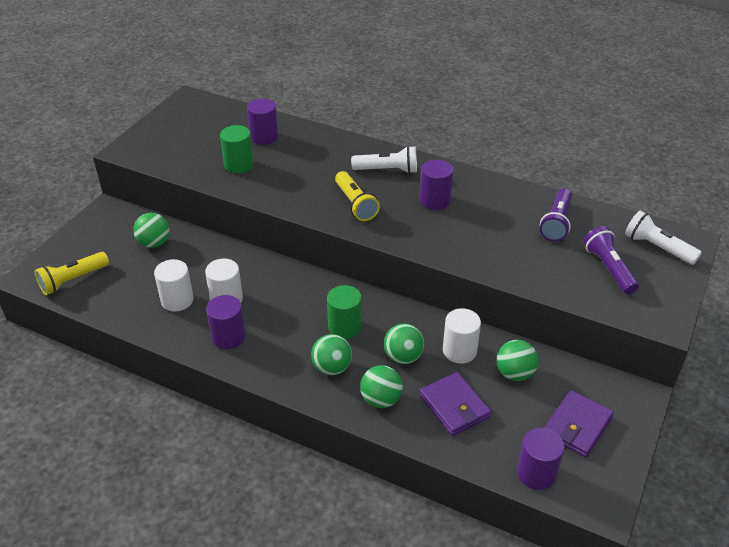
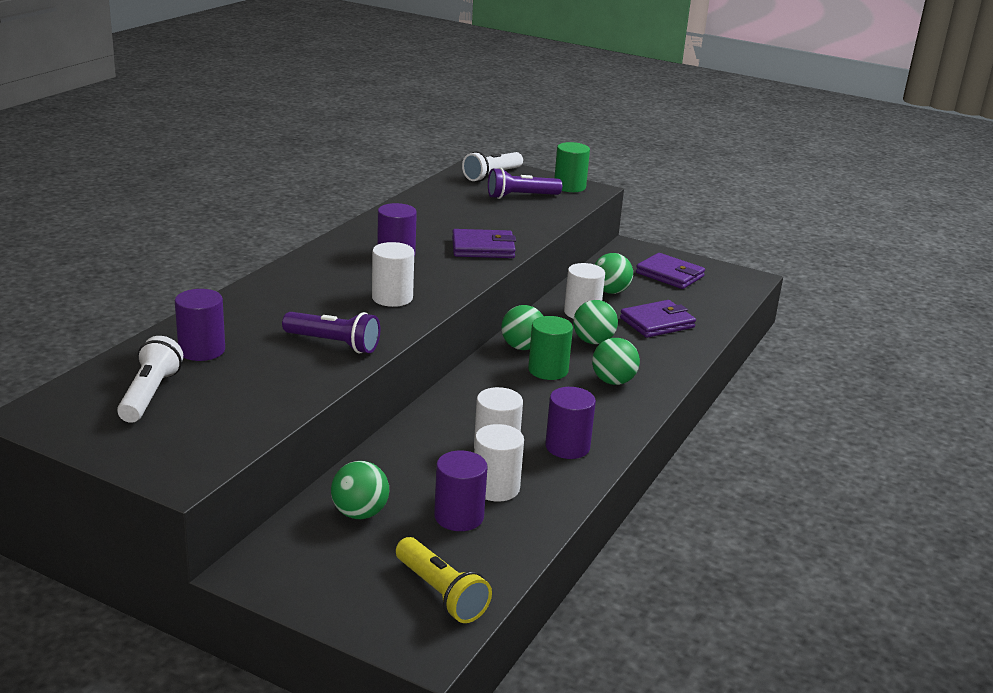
camera: 90 degrees left, 15 degrees down
green cylinder [220,125,254,173] -> green cylinder moved to [554,142,590,192]
yellow flashlight [335,171,380,221] -> white cylinder [372,242,414,307]
white flashlight [351,146,417,174] -> white flashlight moved to [117,336,183,423]
green ball [360,365,403,408] -> green ball moved to [501,305,543,350]
purple cylinder [517,428,564,490] -> purple cylinder moved to [434,450,488,531]
purple flashlight [540,188,572,242] -> purple flashlight moved to [282,312,380,354]
none -> purple wallet [452,229,516,258]

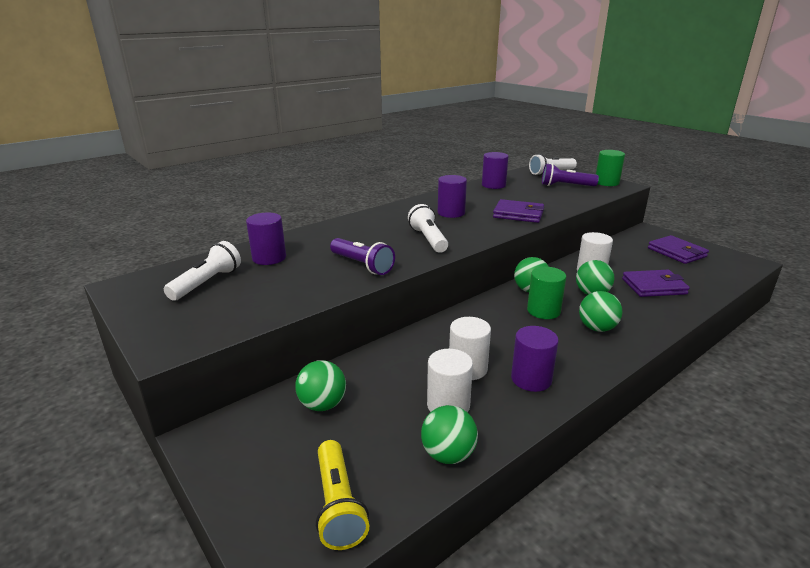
camera: 25 degrees right, 0 degrees up
white cylinder [372,242,414,307] -> white flashlight [408,204,448,253]
purple cylinder [434,450,488,531] -> purple cylinder moved to [482,152,509,189]
green ball [594,253,633,294] -> green ball moved to [421,405,478,464]

